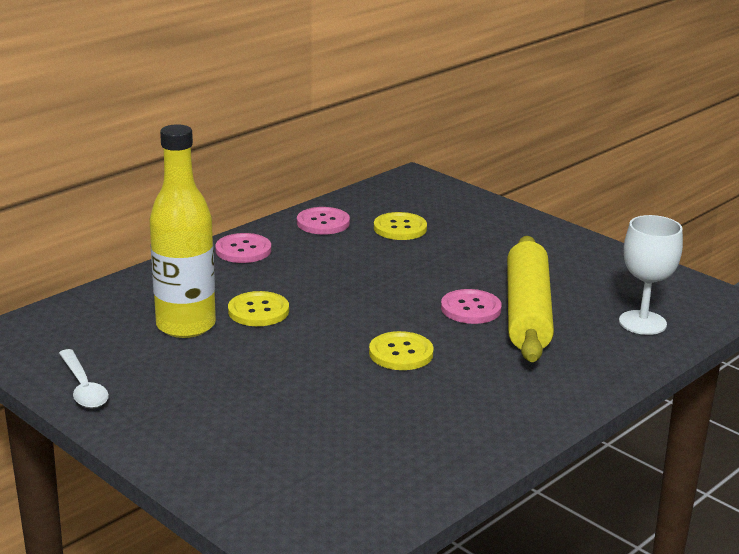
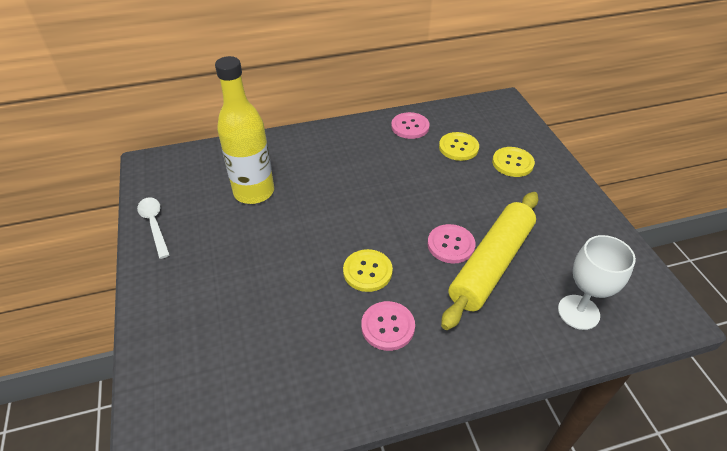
camera: 30 degrees right, 20 degrees up
white spoon [59,349,109,408] -> white spoon turned 150 degrees clockwise [137,197,170,259]
pink button [215,233,271,263] -> pink button moved to [361,301,415,351]
yellow button [228,291,289,326] -> yellow button moved to [492,147,535,177]

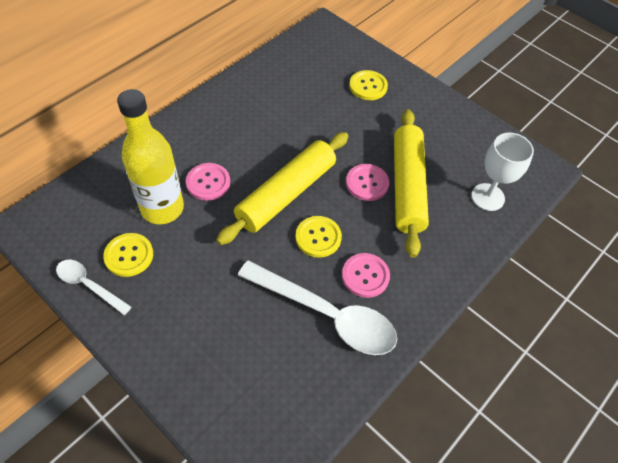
camera: 35 degrees left, 10 degrees up
pink button [391,112,430,139] -> pink button moved to [186,163,230,201]
yellow button [439,132,479,161] -> yellow button moved to [103,233,153,277]
none -> yellow rolling pin [216,132,348,245]
none -> white spoon [238,260,397,355]

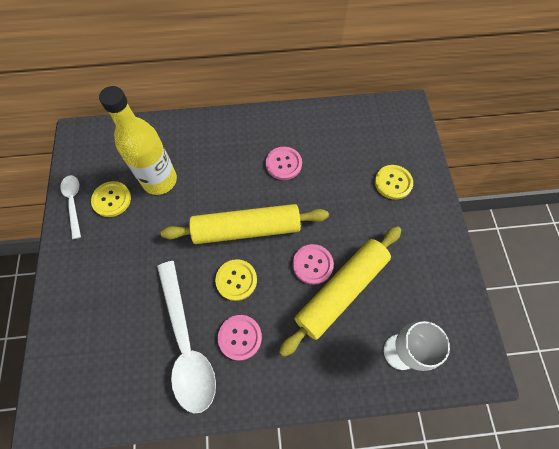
camera: 45 degrees right, 10 degrees up
pink button [186,163,230,201] -> pink button moved to [266,147,302,180]

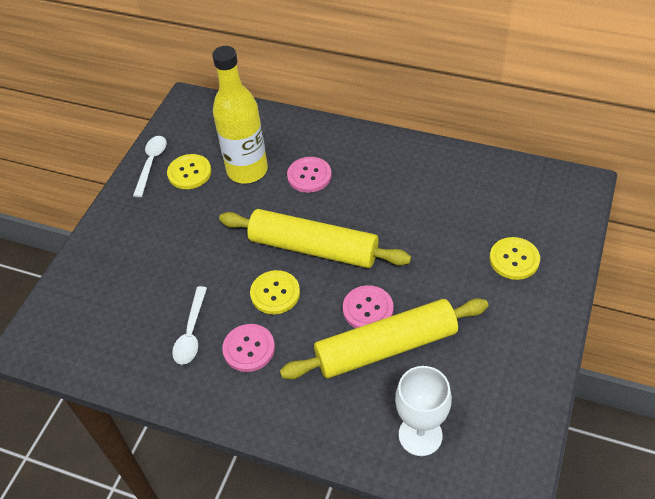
camera: 30 degrees right, 15 degrees down
white spoon [157,261,216,414] -> white spoon [172,286,207,365], size x0.53
pink button [266,147,302,180] -> pink button moved to [287,157,332,193]

